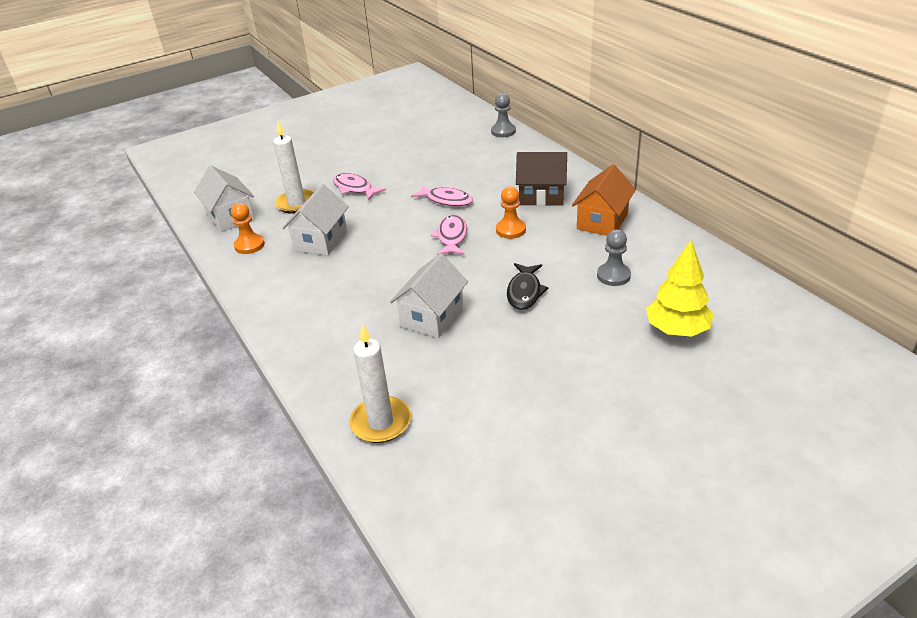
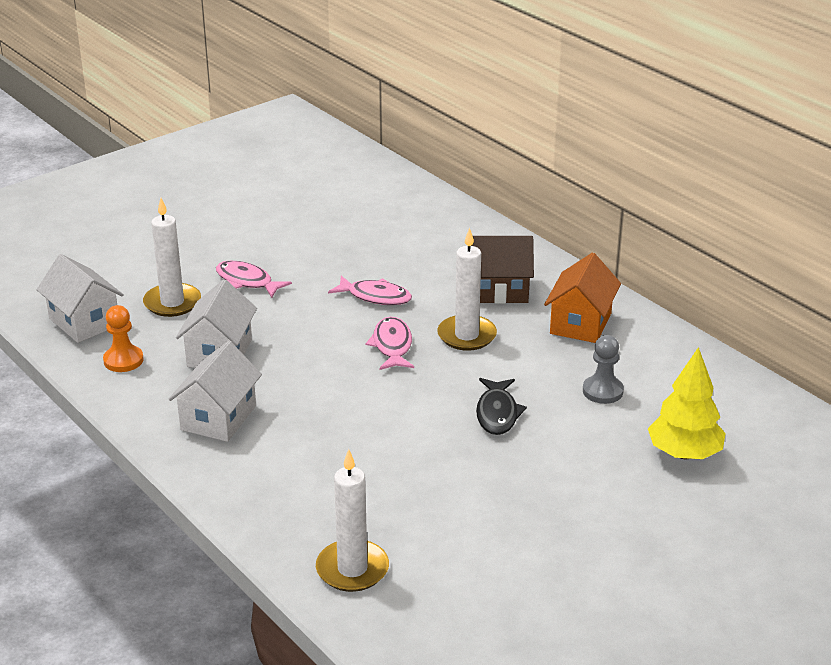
camera: 10 degrees left, 5 degrees down
white house [390,253,468,338] -> white house moved to [169,341,262,442]
grey pawn [491,93,516,137] -> none
orange pawn [496,186,526,239] -> white candle [437,228,497,351]

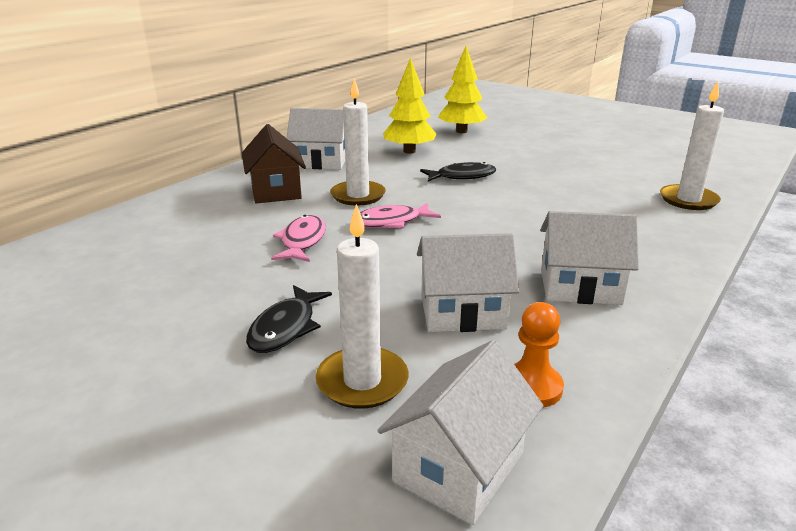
camera: 105 degrees left, 5 degrees down
pink fish [216,261,292,298] -> black fish [246,285,332,353]
orange house [544,253,621,343] -> white house [287,108,345,170]
grey pawn [583,335,624,404] -> yellow tree [383,58,437,154]

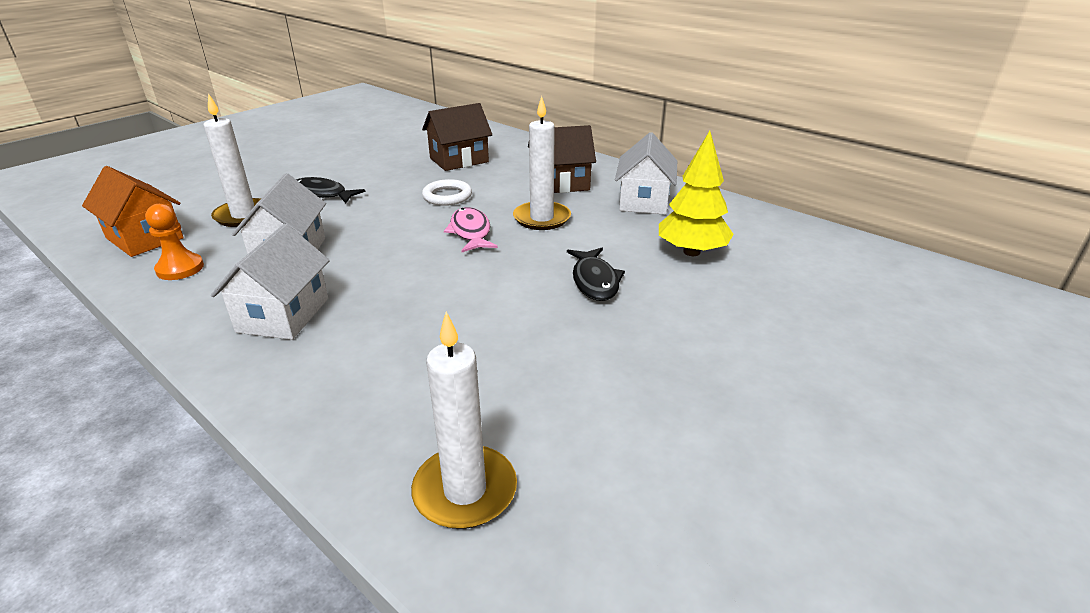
camera: 95 degrees right, 5 degrees up
pink fish [271,215,326,262] -> white ring [422,179,472,206]
white house [378,340,543,525] -> orange house [82,166,184,257]
yellow tree [438,46,487,133] -> none
none -> brown house [422,103,492,171]

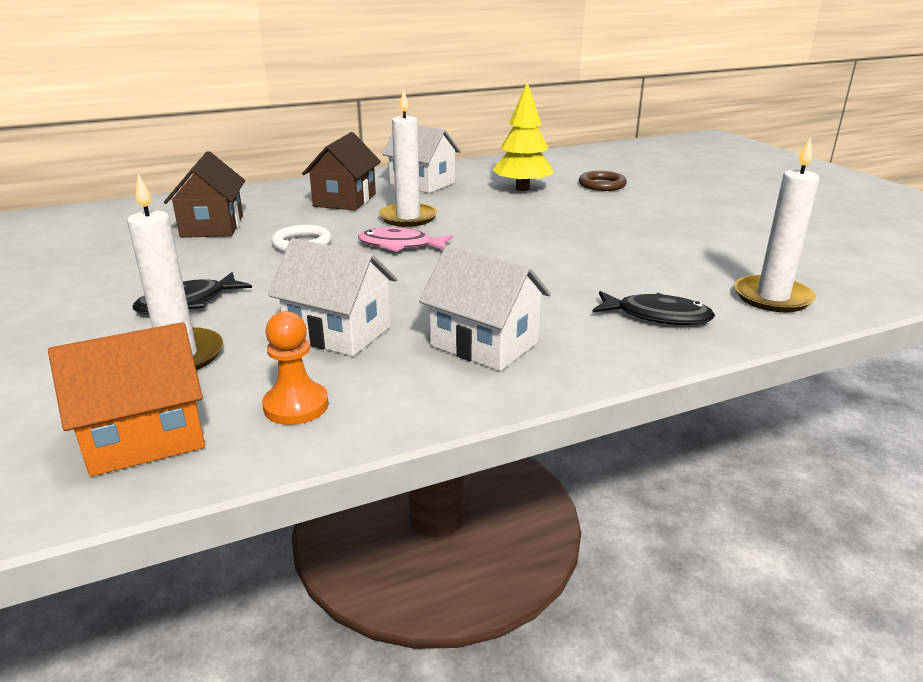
camera: 65 degrees left, 5 degrees down
black fish [567,248,625,301] -> black fish moved to [592,291,715,325]
none -> brown ring [579,171,627,191]

